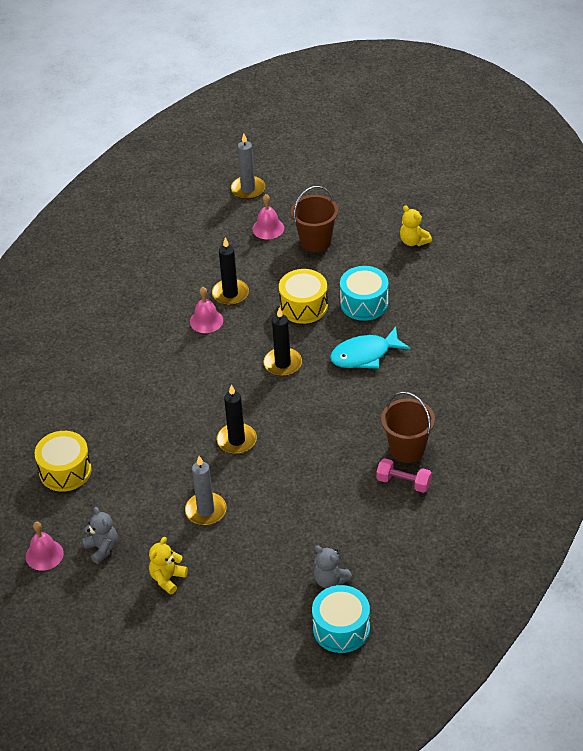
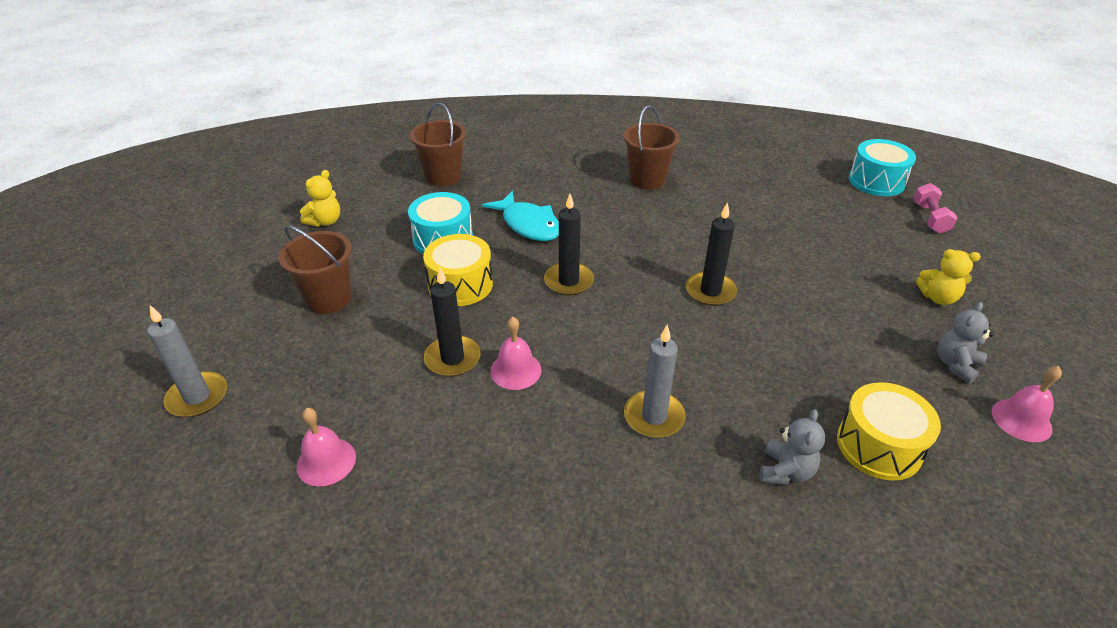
camera: 110 degrees left, 5 degrees down
grey candle [185,456,227,525] -> grey candle moved to [624,325,686,438]
pink bell [252,194,284,239] -> pink bell moved to [297,408,356,486]
grey teddy bear [313,546,352,588] -> grey teddy bear moved to [760,409,825,485]
pink dumbbell [377,458,432,493] -> pink dumbbell moved to [913,183,957,233]
none -> brown bucket [410,103,466,187]

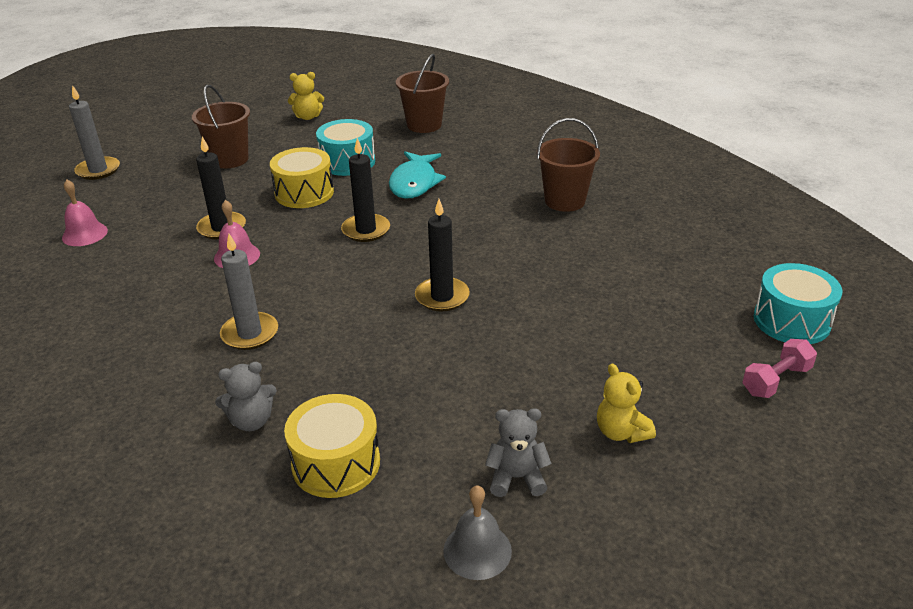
camera: 50 degrees right, 5 degrees down
pink bell [992,366,1062,442] -> grey bell [443,486,512,580]

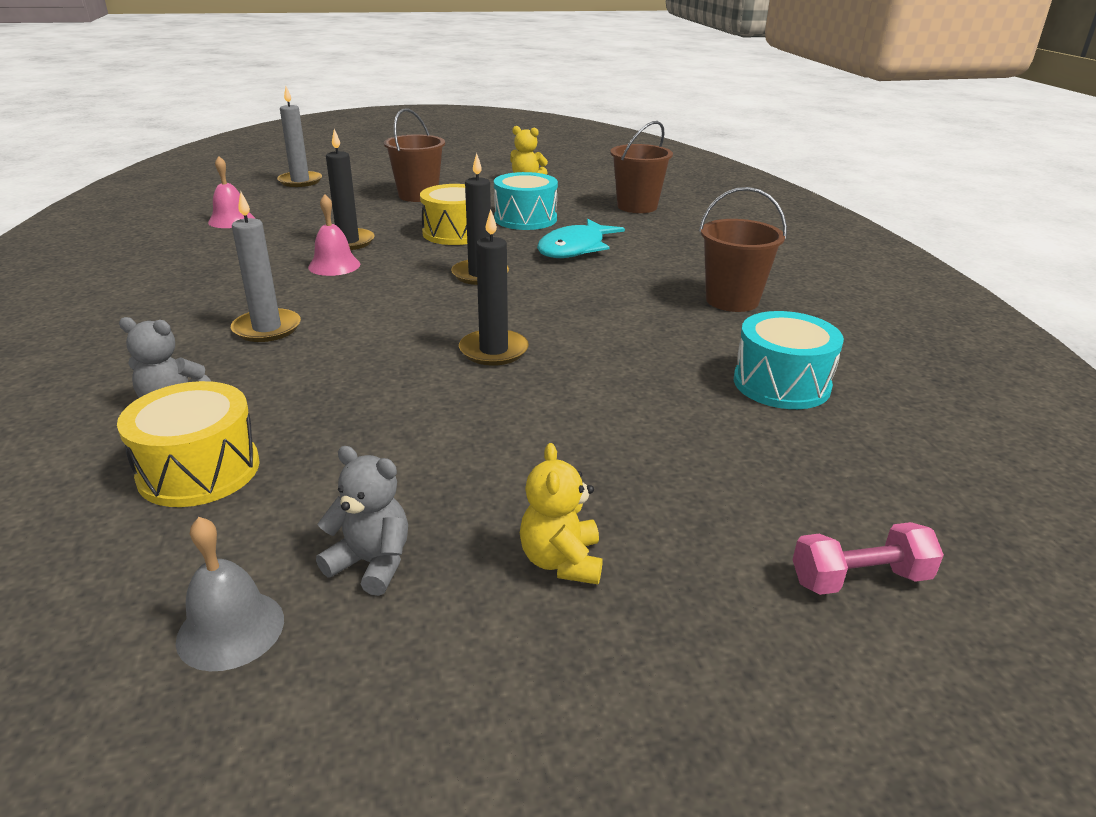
camera: 25 degrees right, 5 degrees down
turquoise drum [754,263,842,344] -> turquoise drum moved to [734,311,844,409]

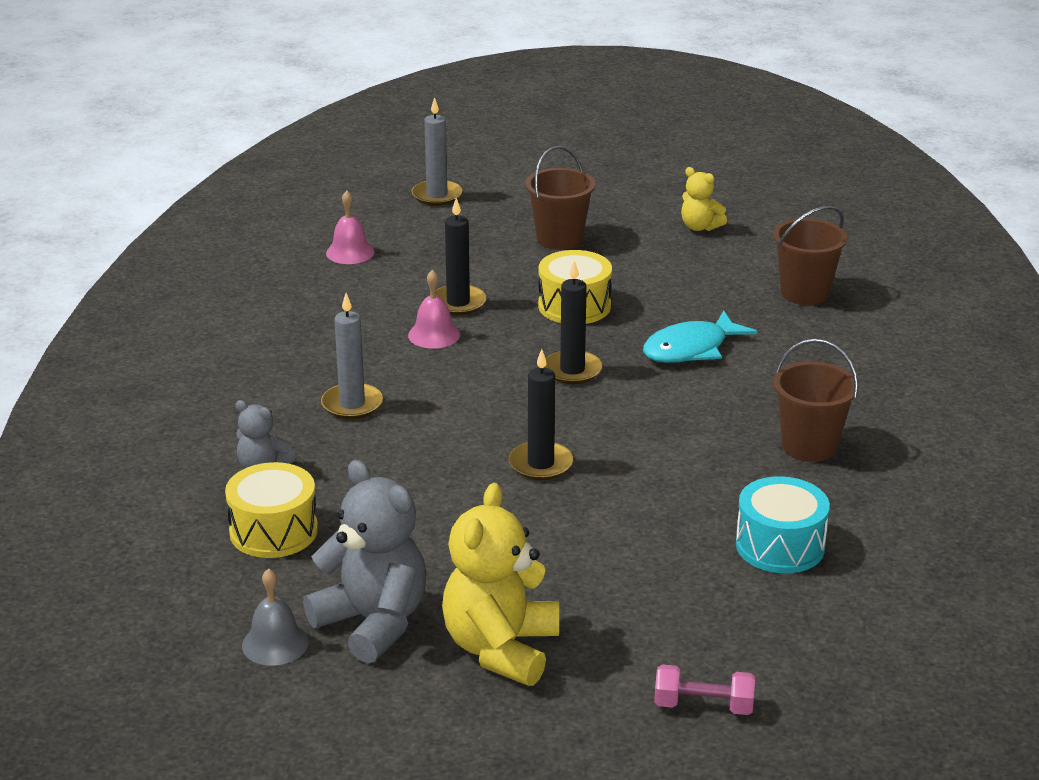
camera: 20 degrees right, 0 degrees up
grey teddy bear [316,446,408,596] -> grey teddy bear [303,460,426,663], size x1.91
turquoise drum [494,172,558,230] -> none
yellow teddy bear [520,443,603,584] -> yellow teddy bear [442,483,559,686], size x1.91

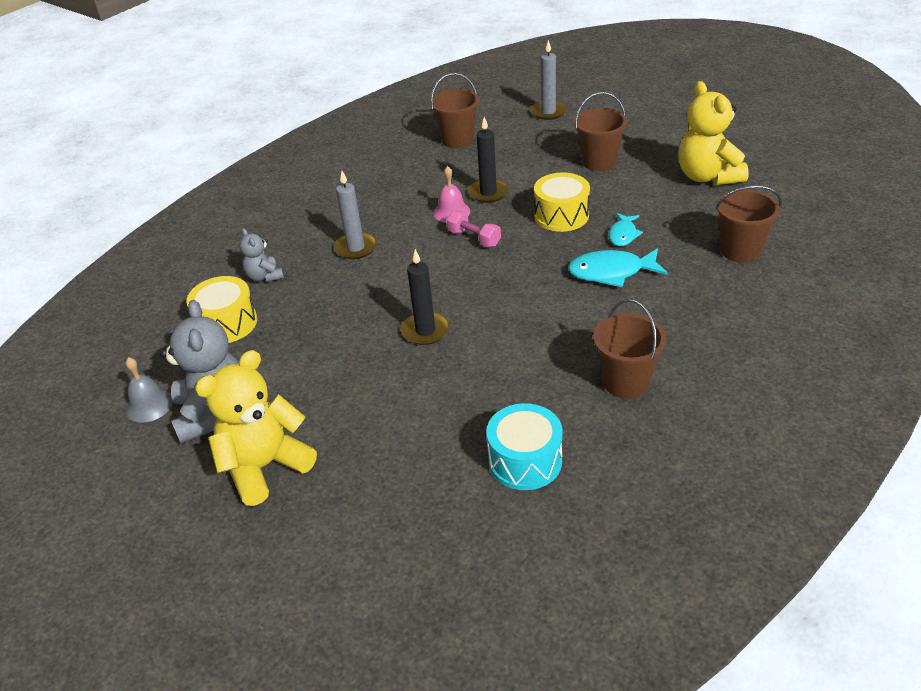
camera: 35 degrees right, 10 degrees up
pink bell [326,191,375,264] -> brown bucket [430,73,479,148]
black candle [544,260,603,384] -> none
pink dumbbell [654,664,755,715] -> pink dumbbell moved to [447,210,501,247]
yellow teddy bear [681,167,727,231] -> yellow teddy bear [678,81,749,185], size x1.91
none -> turquoise fish [609,213,643,246]

